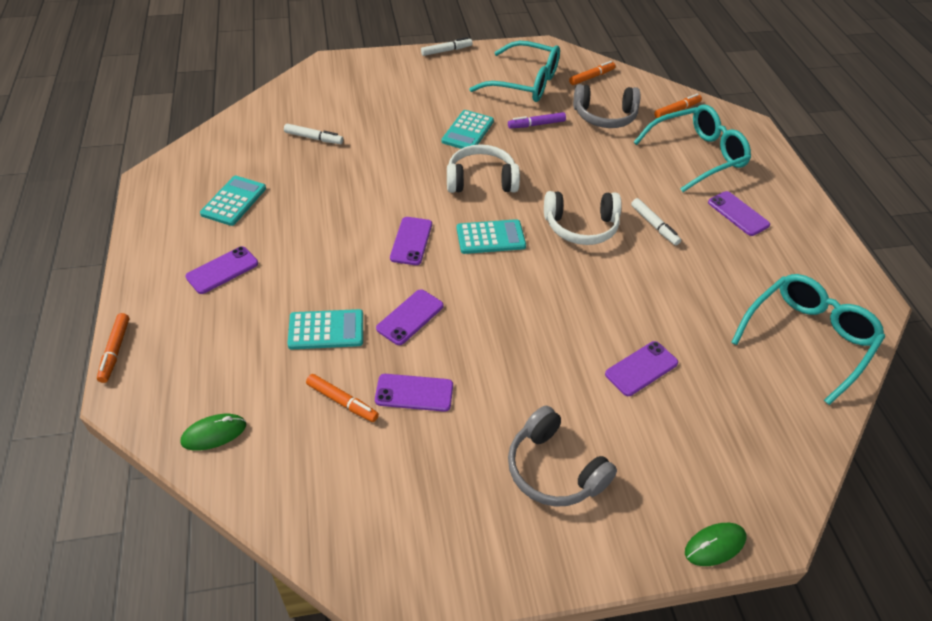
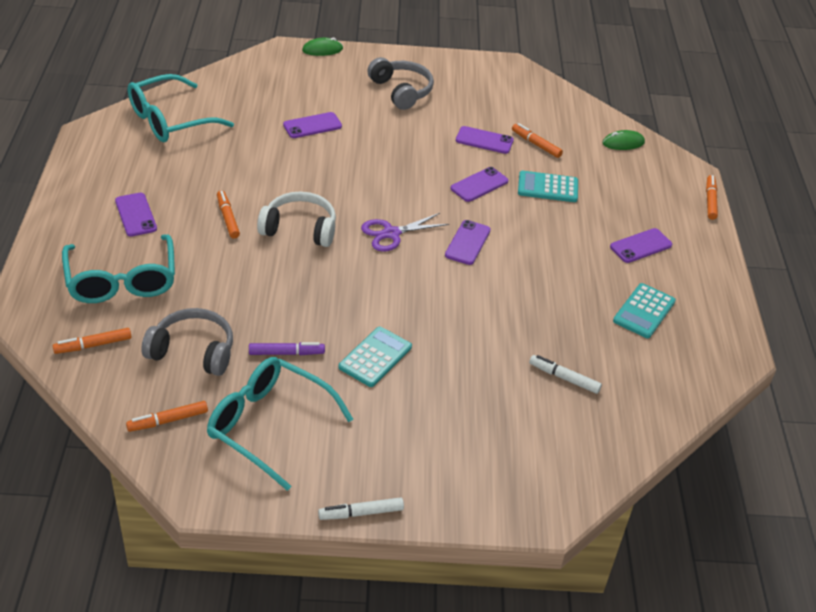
camera: 170 degrees left, 5 degrees down
white headphones [447,144,520,193] -> none
turquoise calculator [457,219,526,254] -> purple scissors [361,213,449,252]
white marker [631,198,681,245] -> orange marker [217,190,240,239]
turquoise glasses [634,104,751,192] -> turquoise glasses turned 90 degrees counterclockwise [62,234,175,303]

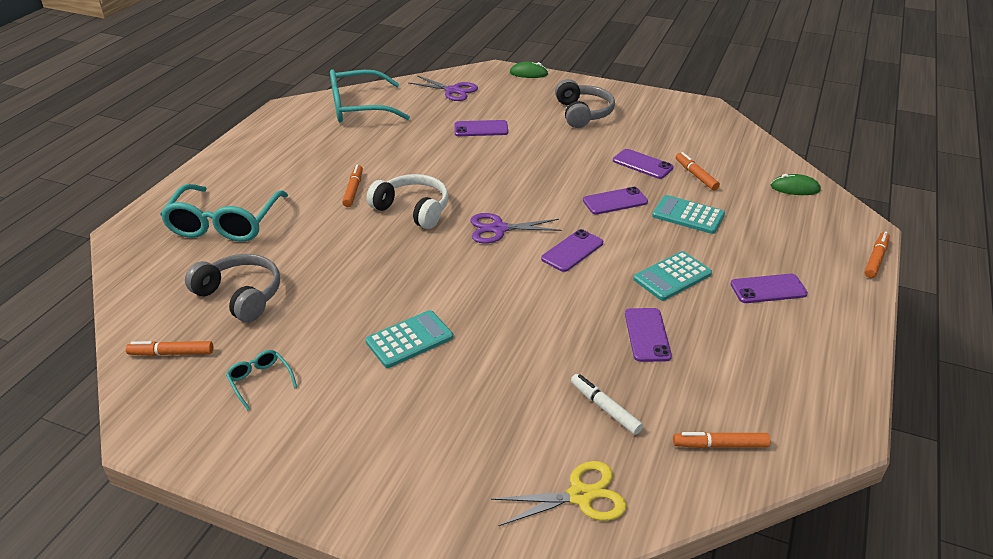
camera: 25 degrees right, 5 degrees down
orange marker [53,328,132,354] -> orange marker moved to [673,432,770,448]
purple phone [115,193,157,237] -> purple phone moved to [625,308,672,362]
turquoise glasses [207,357,353,491] -> turquoise glasses [226,350,297,410], size x0.44
purple marker [249,342,325,355] -> none
white marker [318,497,404,520] -> none
turquoise calculator [613,283,676,338] -> turquoise calculator moved to [633,251,712,301]
none -> purple scissors [409,75,478,101]
none -> yellow scissors [491,461,627,526]

